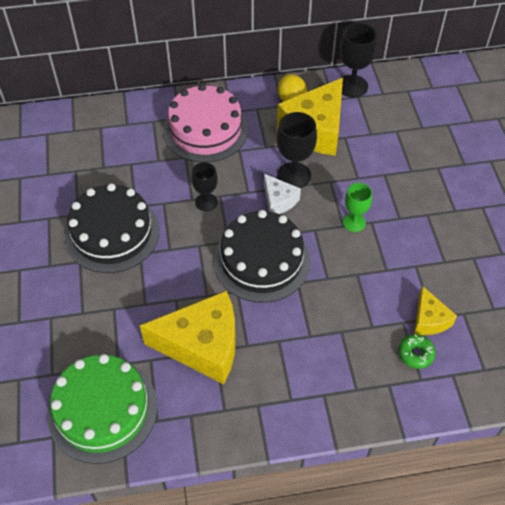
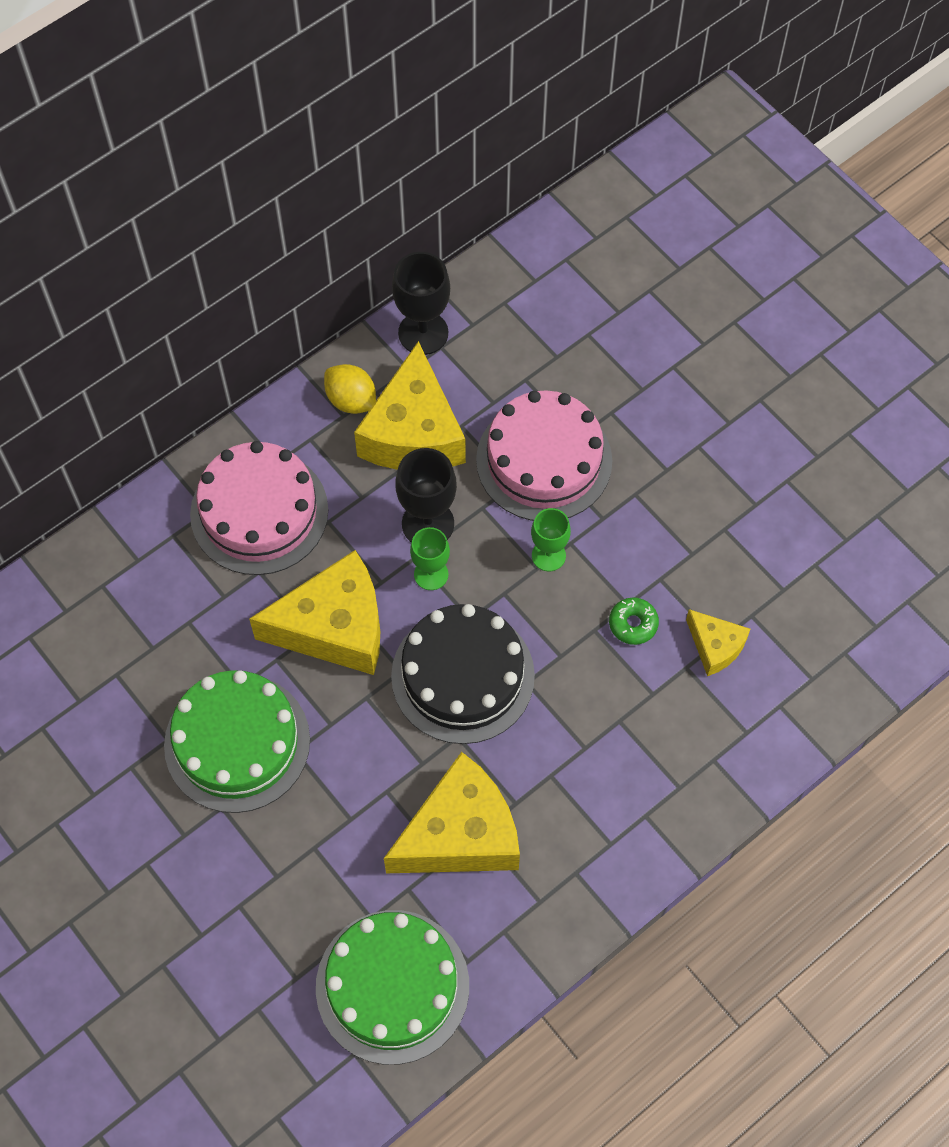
camera: 30 degrees left, 10 degrees up
black cake [65,183,160,273] -> green cake [164,670,310,813]
black goblet [191,162,218,211] -> yellow cheese [249,550,380,675]
white cheese [264,174,301,214] -> green goblet [410,527,450,590]
green donut [398,334,436,369] -> green donut moved to [609,598,659,645]
none -> pink cake [476,390,612,521]

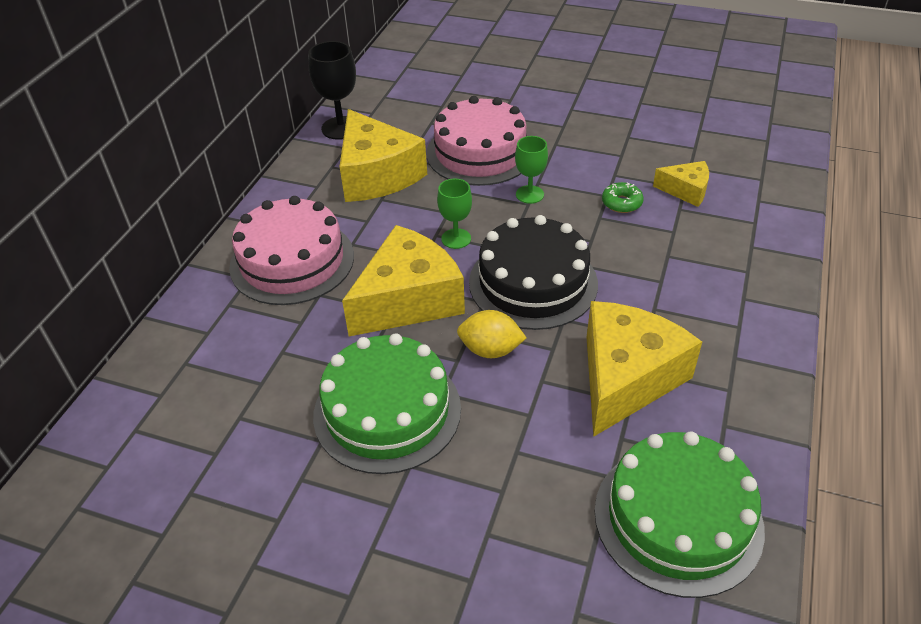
camera: 30 degrees left, 20 degrees down
yellow lemon [324,364,376,414] -> yellow lemon moved to [457,310,527,358]
black goblet [395,448,457,542] -> none

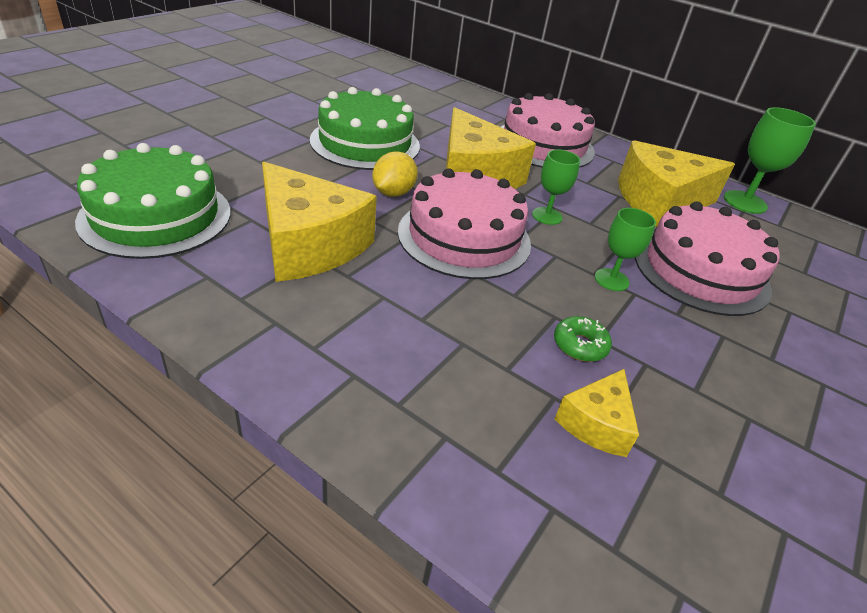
camera: 100 degrees right, 5 degrees down
black goblet [308,41,356,140] -> green goblet [724,107,816,214]
black cake [469,215,598,330] -> pink cake [398,168,531,279]

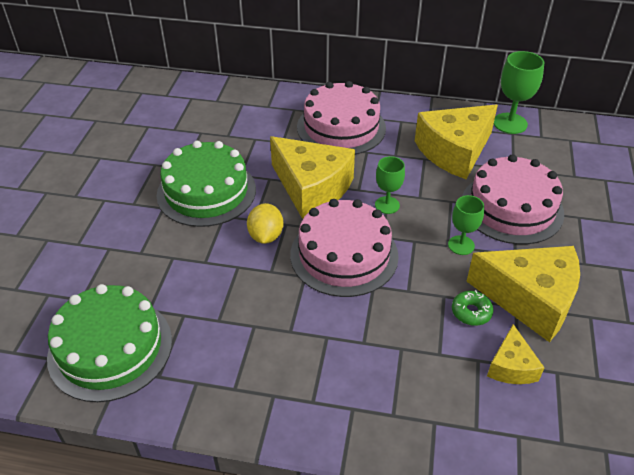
camera: 20 degrees left, 5 degrees up
yellow cheese [262,162,377,282] -> yellow cheese moved to [467,246,580,342]

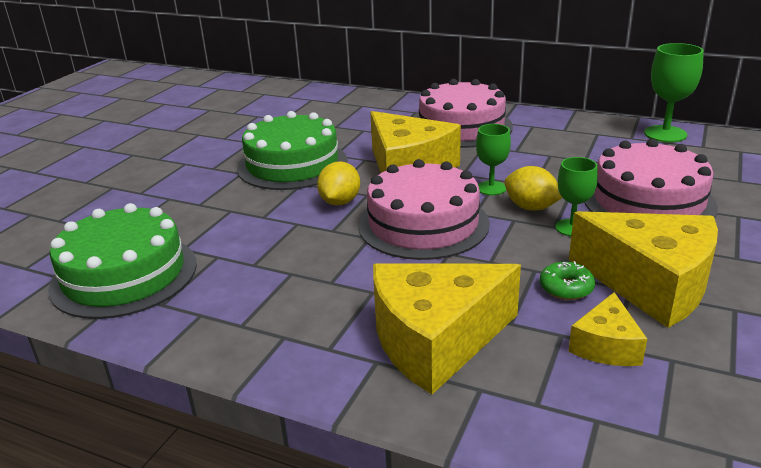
camera: 15 degrees right, 15 degrees down
yellow cheese [415,105,498,179] -> yellow cheese moved to [373,263,521,394]
none -> yellow lemon [504,166,562,210]

